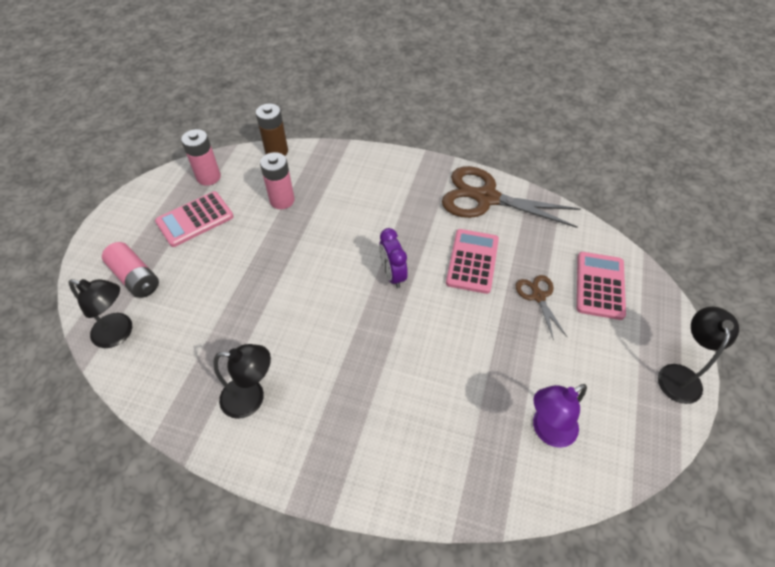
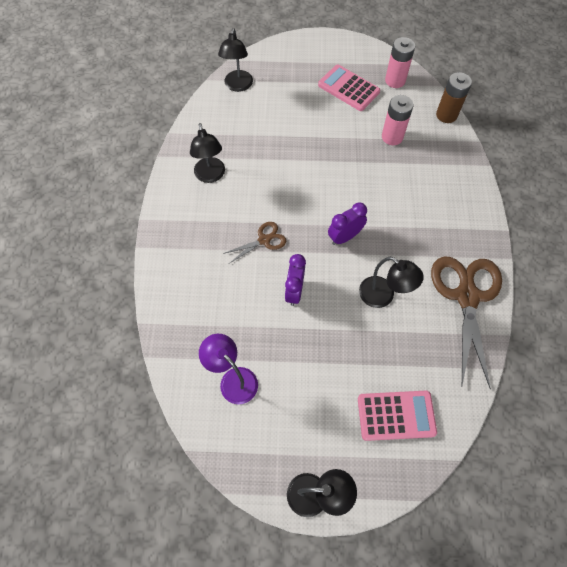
camera: 75 degrees right, 10 degrees up
pink battery [102,242,159,298] -> none
pink calculator [446,229,499,294] -> black lamp [359,257,424,308]
brown scissors [516,275,567,340] -> brown scissors moved to [223,222,286,264]
none -> purple clock [285,254,306,306]

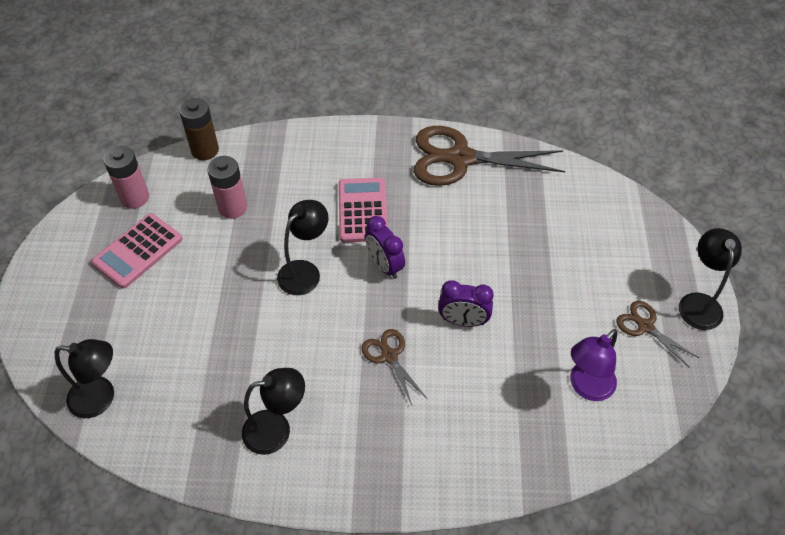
camera: 90 degrees left, 10 degrees down
pink calculator [358,391,437,441] -> pink calculator moved to [339,178,388,243]
black lamp [359,257,424,308] -> black lamp moved to [277,200,329,295]
none -> brown scissors [616,301,699,368]

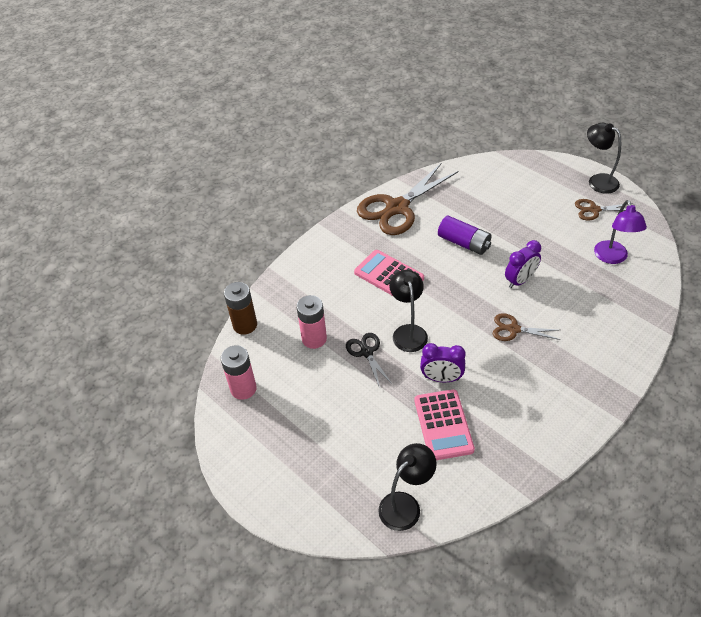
camera: 45 degrees left, 5 degrees down
pink calculator [92,213,182,289] -> pink calculator moved to [414,389,475,460]
black lamp [242,368,305,455] -> none
purple clock [365,216,405,279] -> purple clock moved to [420,343,466,382]
none -> black scissors [346,333,392,388]
none -> purple battery [438,215,491,255]

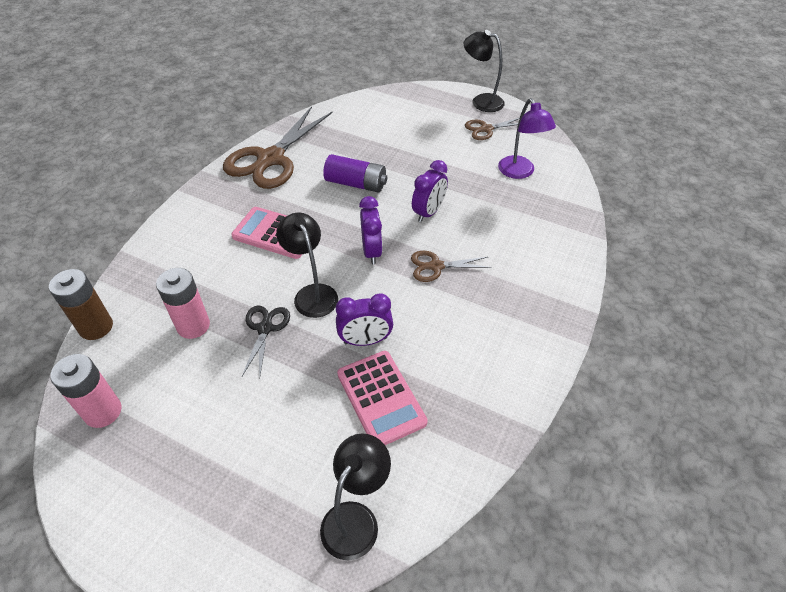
camera: 20 degrees left, 0 degrees up
black scissors [346,333,392,388] -> black scissors turned 45 degrees clockwise [242,305,290,377]
none -> purple clock [359,196,383,264]

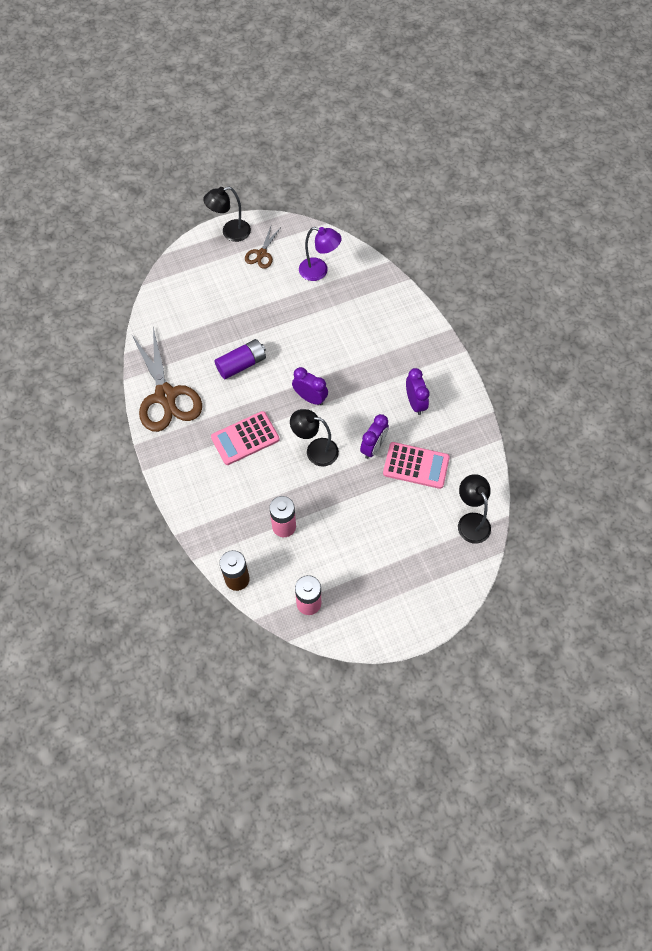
camera: 50 degrees left, 15 degrees up
black scissors [242,305,290,377] -> none
brown scissors [411,251,491,282] -> none
purple clock [412,160,448,222] -> purple clock moved to [406,368,430,415]

